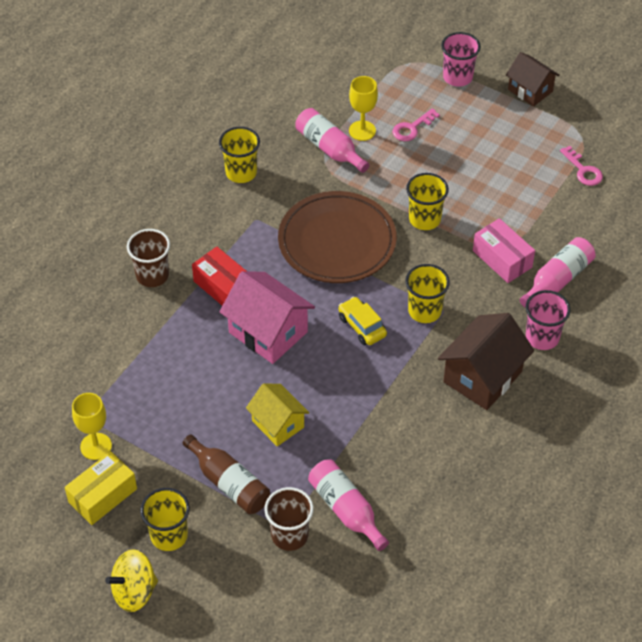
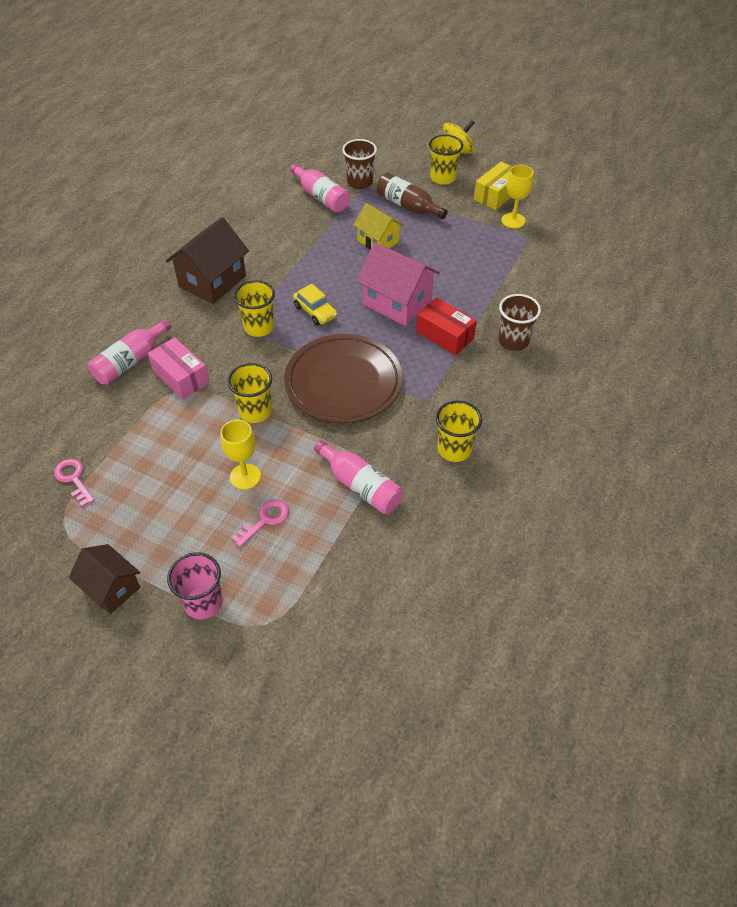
camera: 175 degrees right, 0 degrees up
yellow goblet [349,76,378,141] -> yellow goblet moved to [221,420,261,490]
pink cup [526,290,571,350] -> none

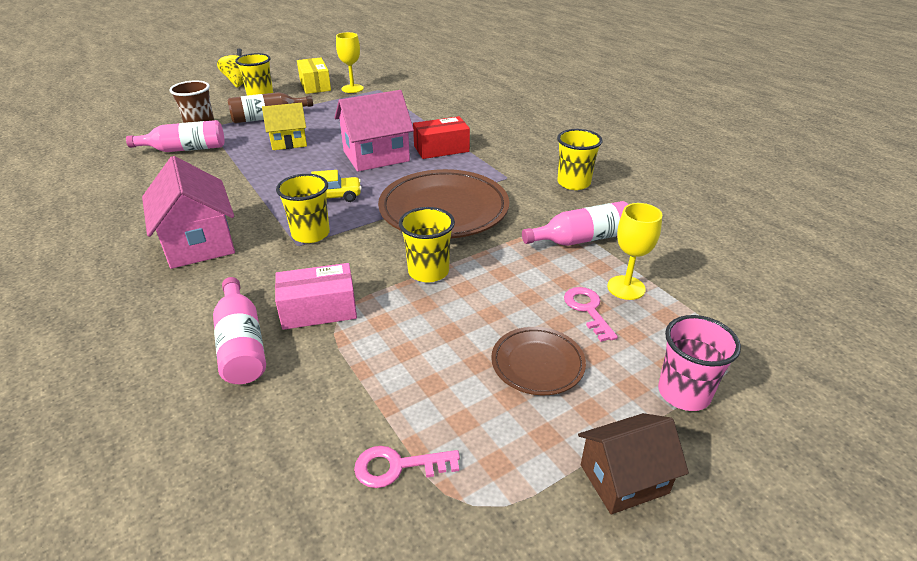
camera: 60 degrees left, 15 degrees down
brown house [166,217,249,304] -> pink house [142,156,235,269]
yellow goblet [221,420,261,490] -> yellow goblet moved to [607,203,662,300]
brown cup [498,294,541,351] -> none
none -> brown plate [491,327,586,395]

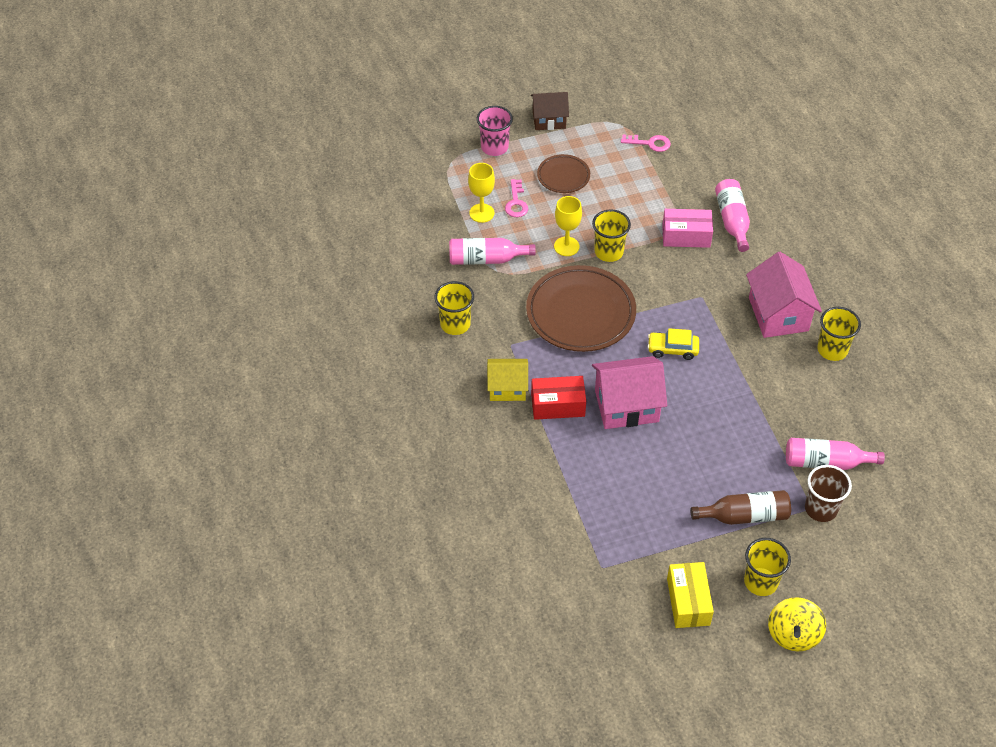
camera: 165 degrees left, 15 degrees up
yellow house [262,103,307,150] -> yellow house moved to [487,359,528,401]
yellow cup [276,174,330,243] -> yellow cup moved to [817,307,861,361]
yellow goblet [336,32,364,93] -> yellow goblet moved to [554,196,582,256]

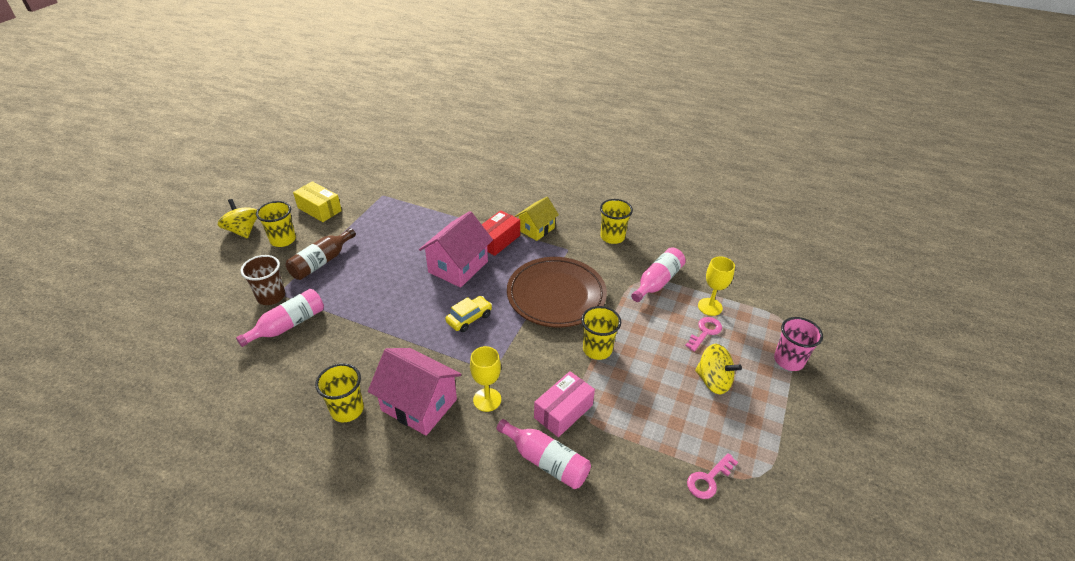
camera: 130 degrees right, 10 degrees down
pink key [505,179,528,217] -> pink key turned 90 degrees clockwise [685,317,722,352]
brown house [531,92,569,130] -> none
brown plate [537,154,590,193] -> yellow spinning top [695,344,742,394]
yellow goblet [554,196,582,256] -> yellow goblet moved to [470,346,501,412]

